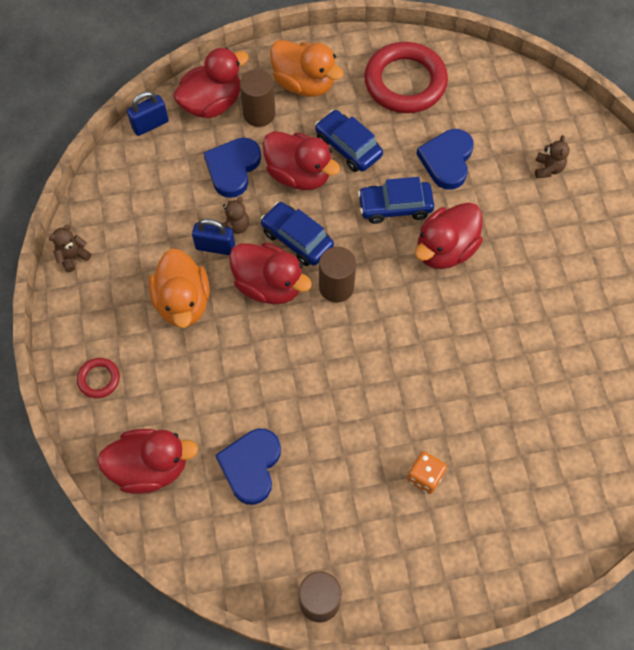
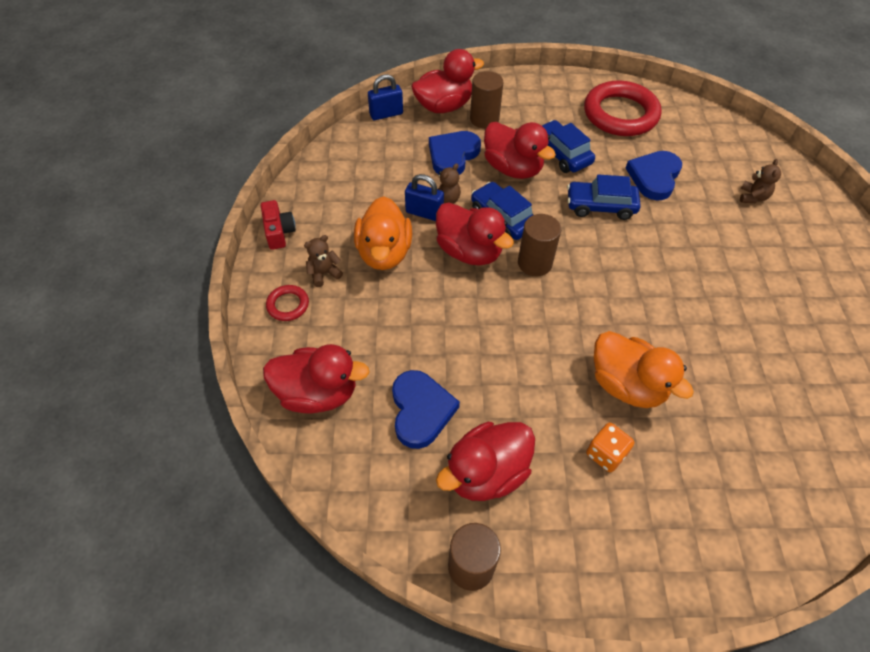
camera: 10 degrees right, 10 degrees down
brown teddy bear [49,225,91,272] -> brown teddy bear moved to [304,235,343,287]
blue heart [215,429,281,505] -> blue heart turned 150 degrees clockwise [392,370,460,449]
orange duck [270,40,344,97] -> orange duck moved to [594,331,694,408]
red duck [415,202,483,269] -> red duck moved to [436,422,535,501]
none -> red camera [261,200,296,250]

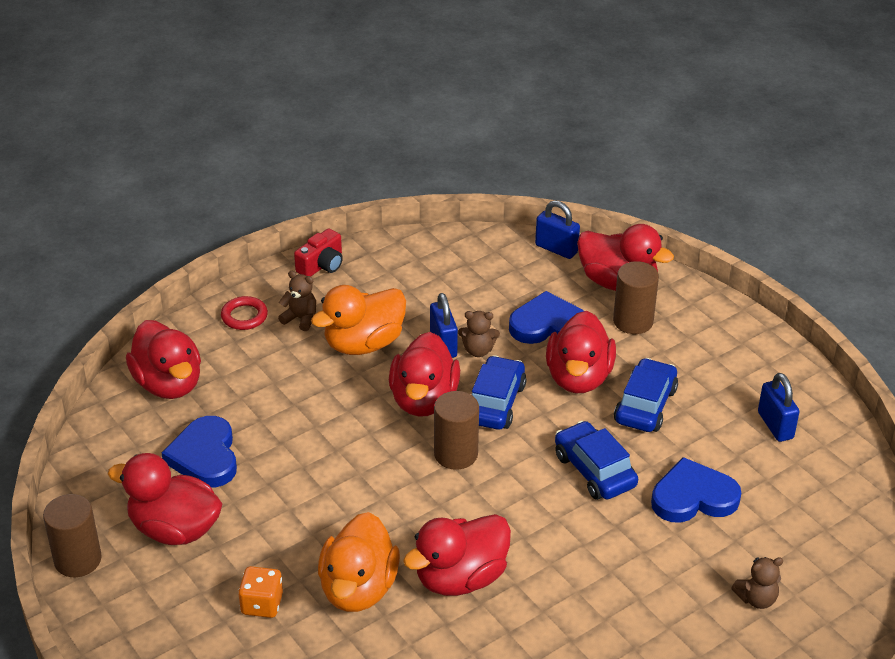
camera: 55 degrees right, 15 degrees down
blue heart [392,370,460,449] -> blue heart turned 120 degrees clockwise [162,416,237,488]
red ring [584,81,662,136] -> blue padlock [758,373,800,442]
none -> red duck [403,514,511,596]

